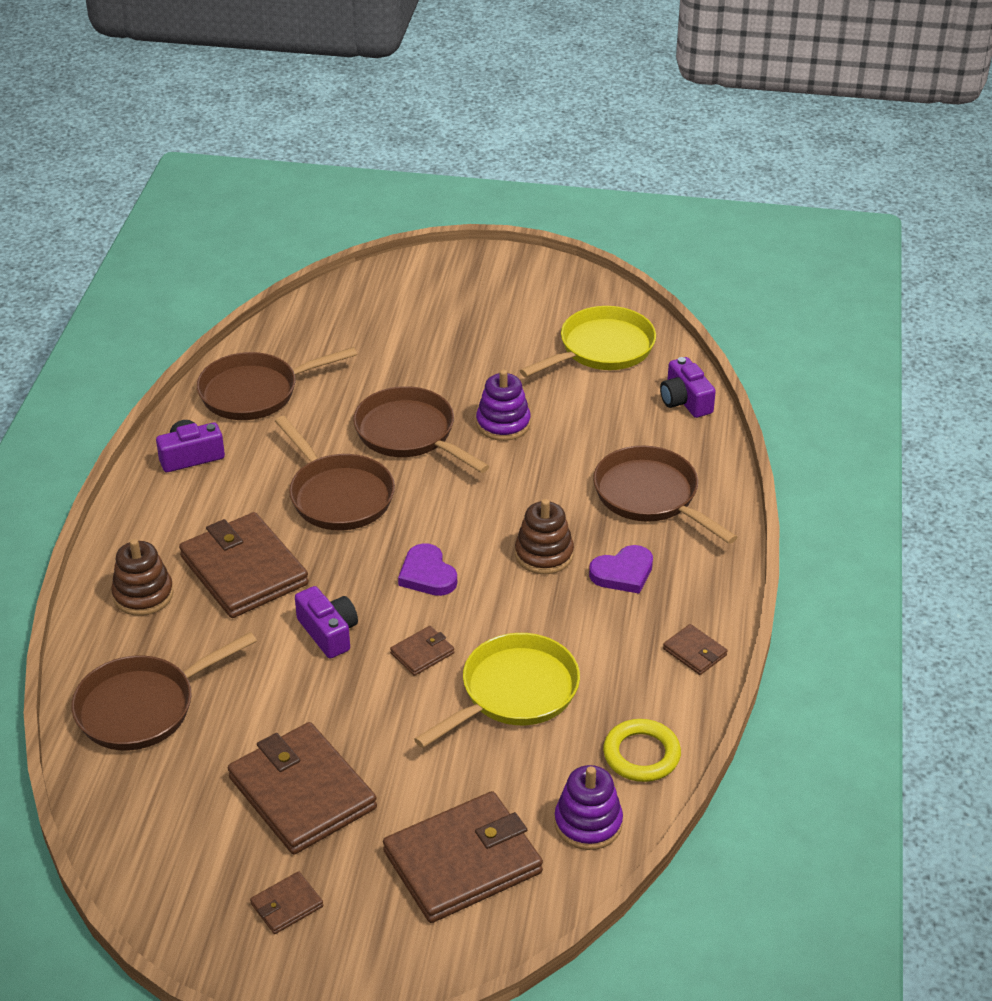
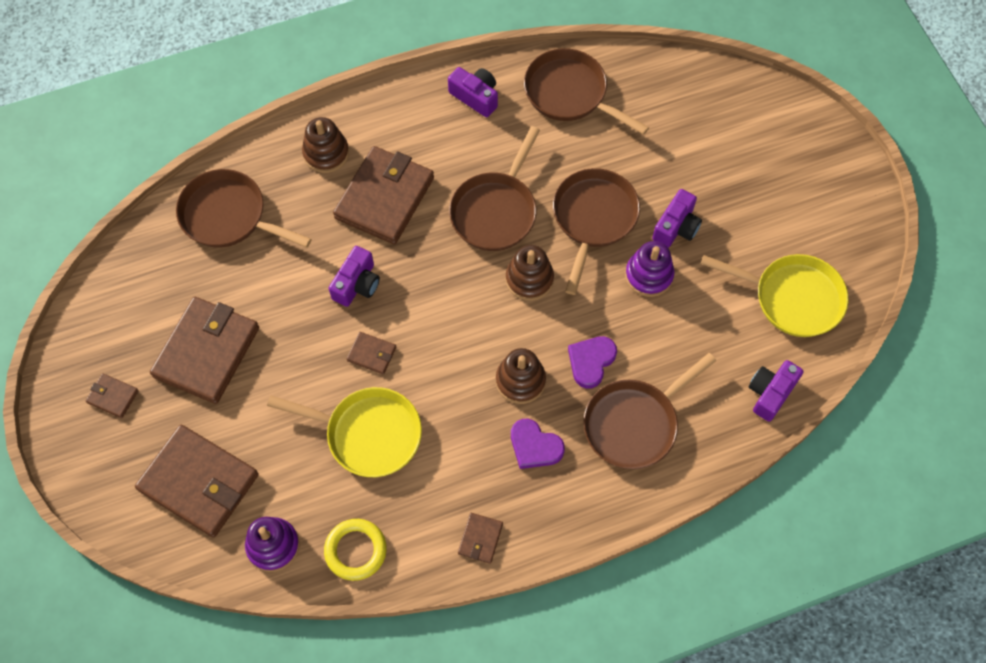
camera: 60 degrees right, 25 degrees up
purple heart [398,543,457,596] -> purple heart moved to [568,336,617,389]
brown pan [593,446,738,544] -> brown pan turned 150 degrees counterclockwise [583,353,716,469]
none -> brown stacking toy [506,245,554,301]
none -> purple camera [652,189,702,248]

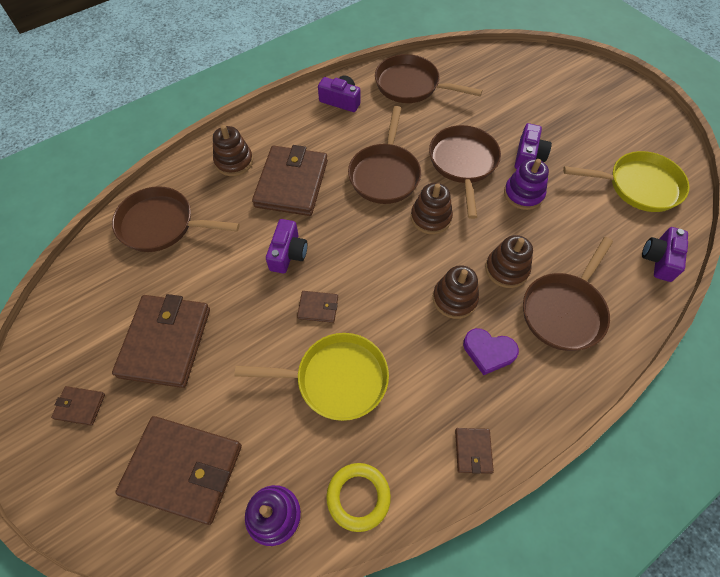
camera: 15 degrees left, 5 degrees down
purple heart [568,336,617,389] -> brown stacking toy [485,235,533,288]

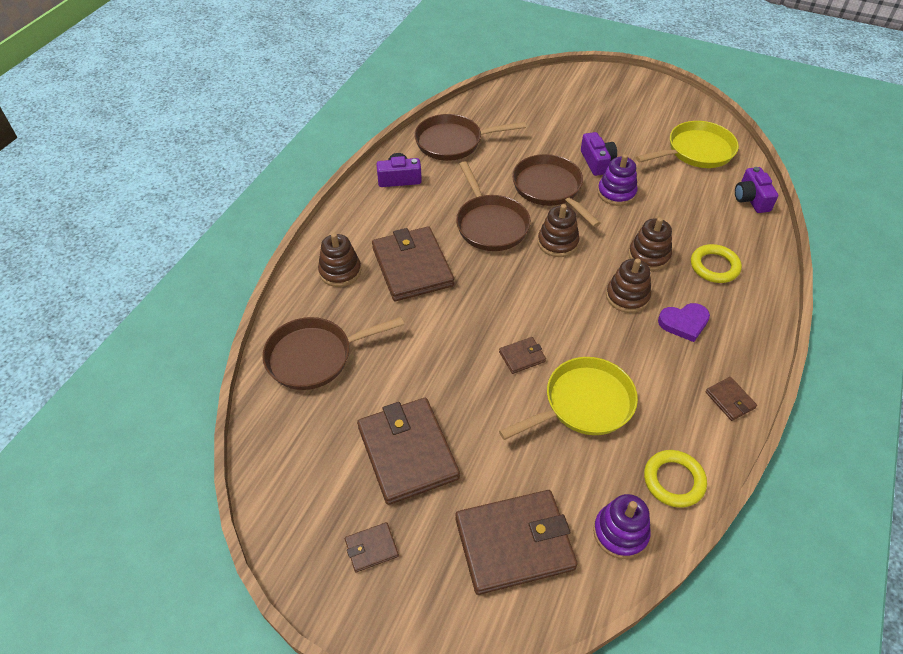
camera: 30 degrees left, 10 degrees down
purple camera [266,219,307,274] -> none
brown pan [523,237,613,351] -> yellow ring [691,244,742,283]

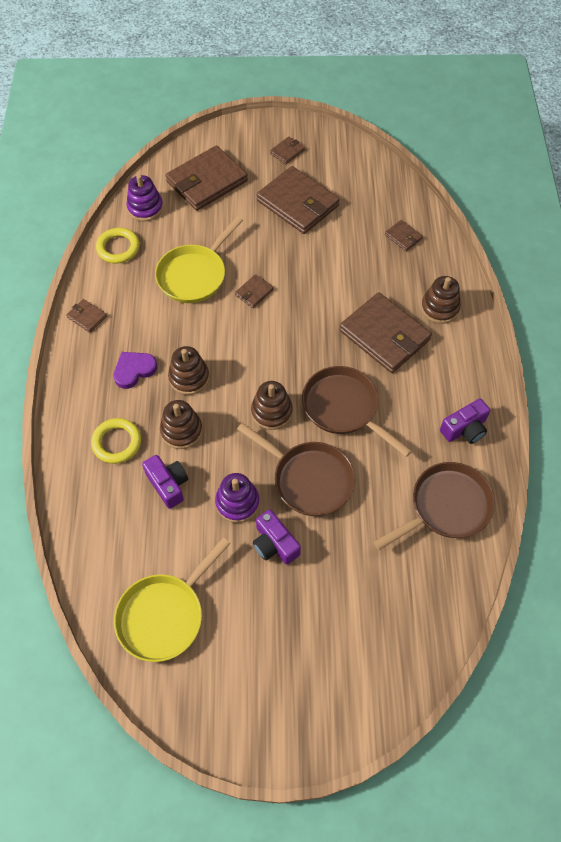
camera: 155 degrees right, 10 degrees up
brown pan [262,317,404,390] -> brown wallet [385,220,423,251]
purple camera [735,167,778,213] -> purple camera moved to [142,455,188,509]

